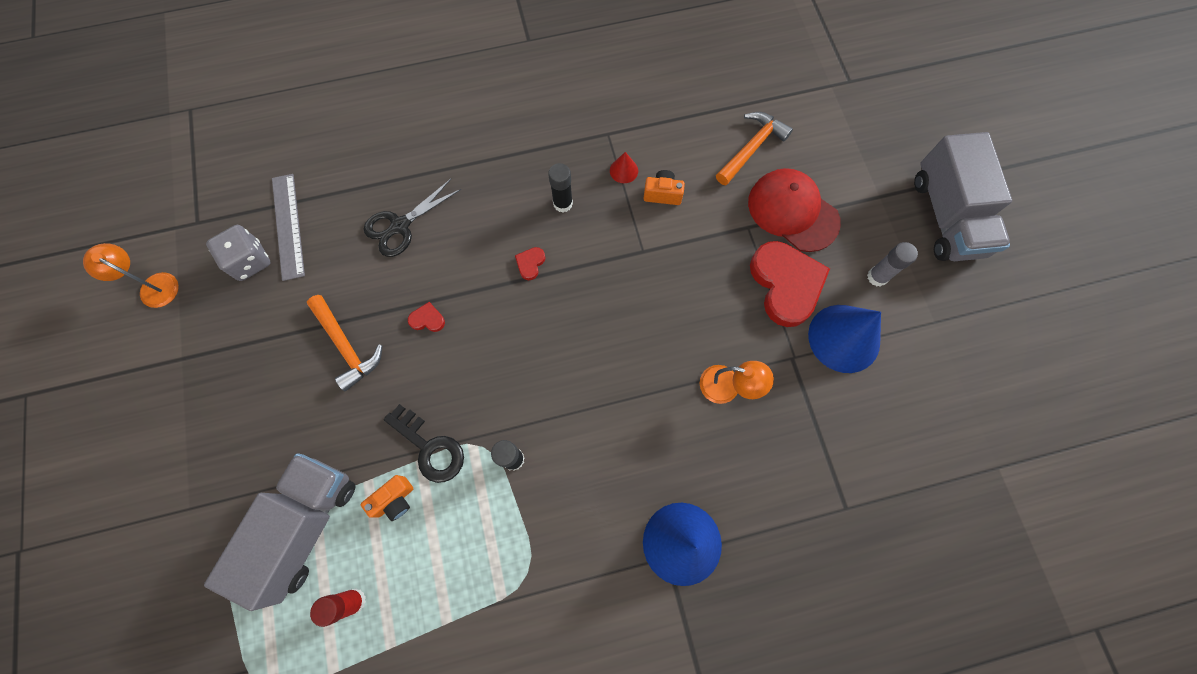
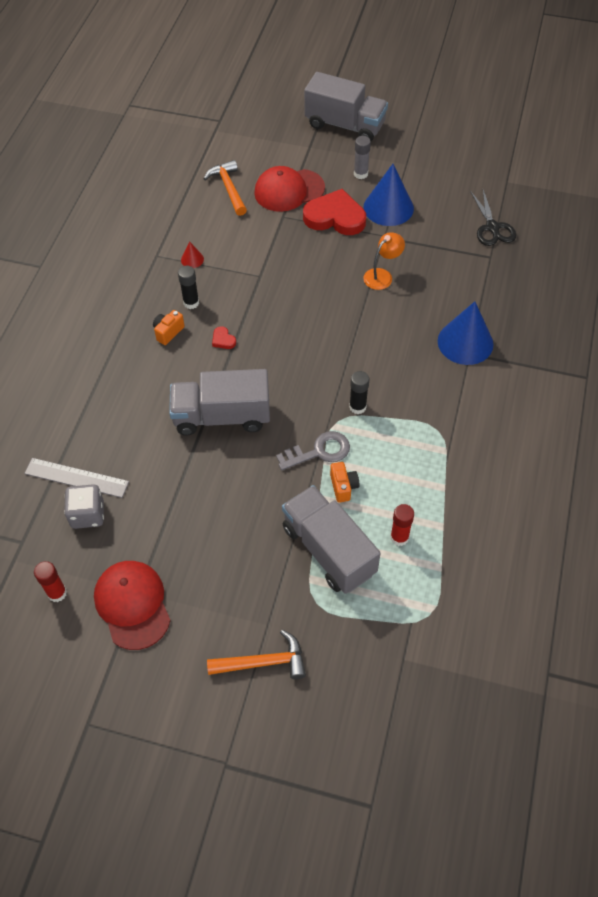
camera: 60 degrees left, 15 degrees down
orange lamp [83,243,179,308] -> red glue stick [34,561,67,602]
orange hammer [307,295,382,391] -> orange hammer moved to [207,630,306,679]
black scissors [364,179,462,257] -> black scissors moved to [470,190,516,246]
black key [384,404,464,483] -> grey key [276,431,350,471]
red heart [408,302,445,332] -> grey truck [169,369,270,436]
orange camera [643,170,685,205] -> orange camera moved to [153,310,185,345]
none -> red cap [94,561,171,650]

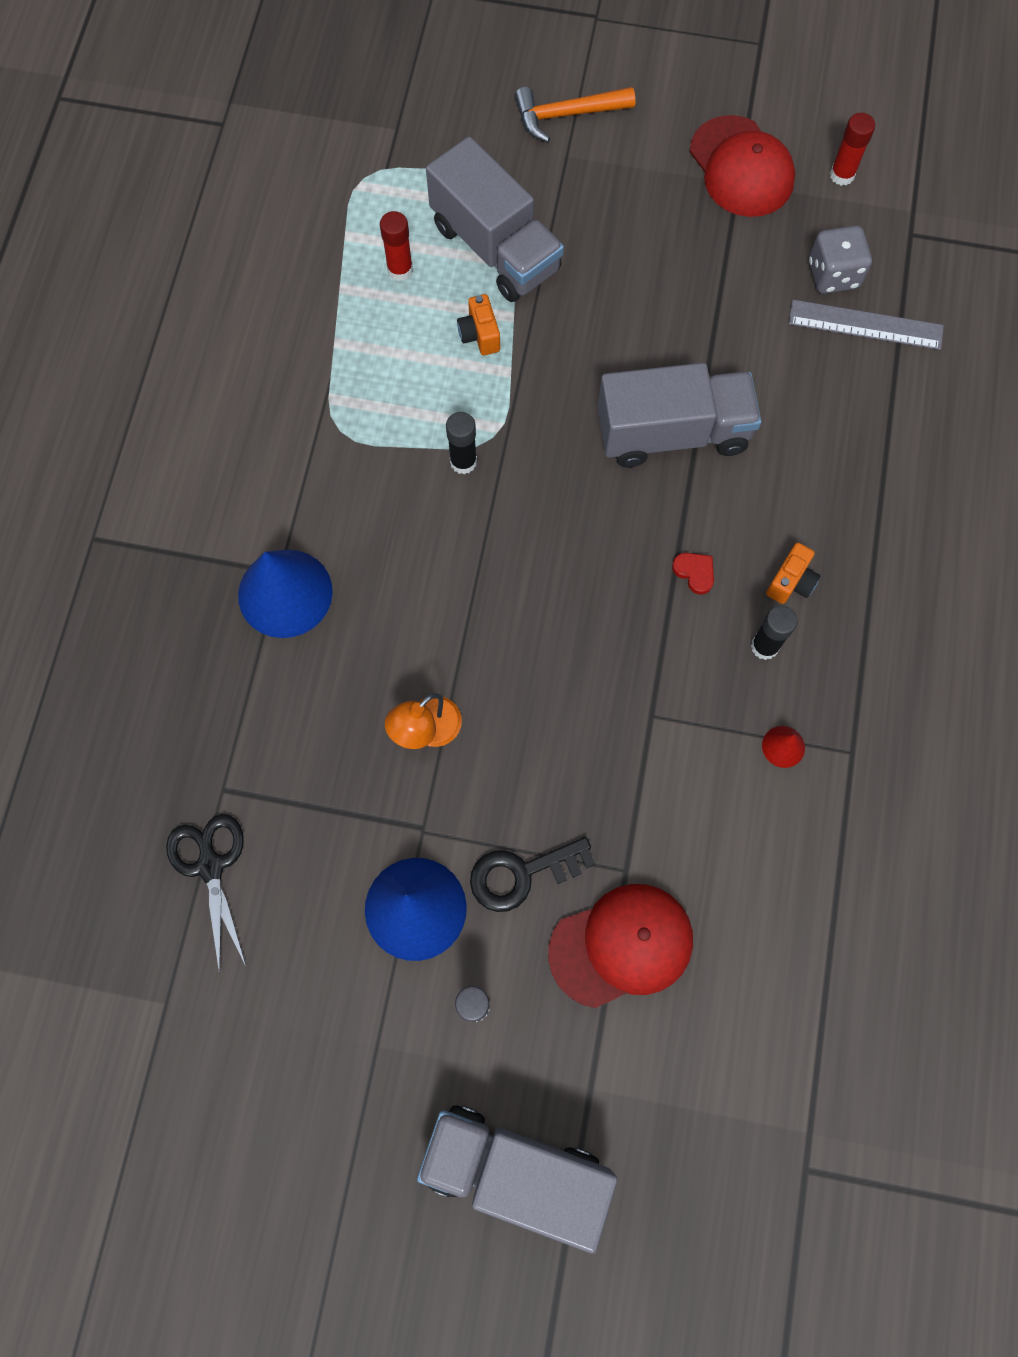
camera: 175 degrees right, 15 degrees up
orange hammer [204,160,247,216] -> none
grey key [276,431,350,471] -> none
red heart [303,189,366,235] -> black key [470,837,595,912]

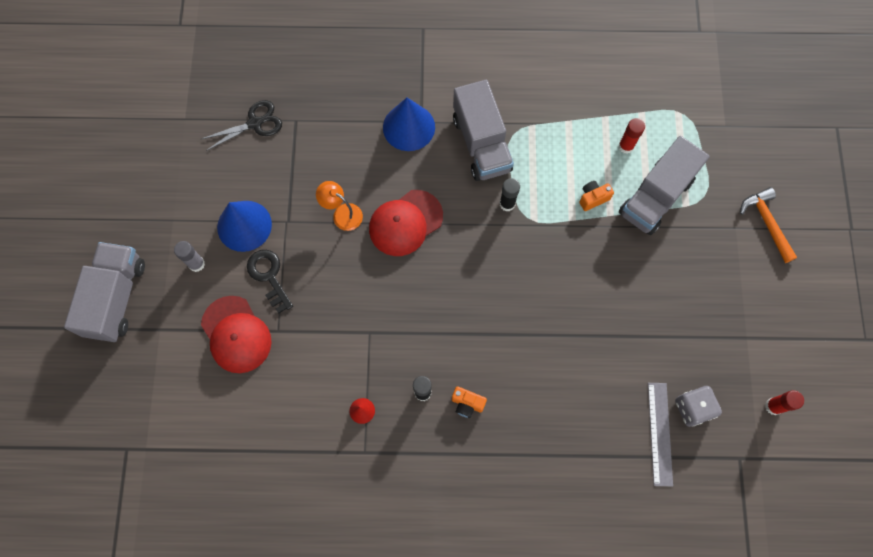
camera: 80 degrees right, 0 degrees up
grey truck [597,363,762,467] -> grey truck moved to [453,80,514,181]
red heart [672,553,714,595] -> none
red cap [690,115,795,217] -> red cap moved to [369,190,443,256]

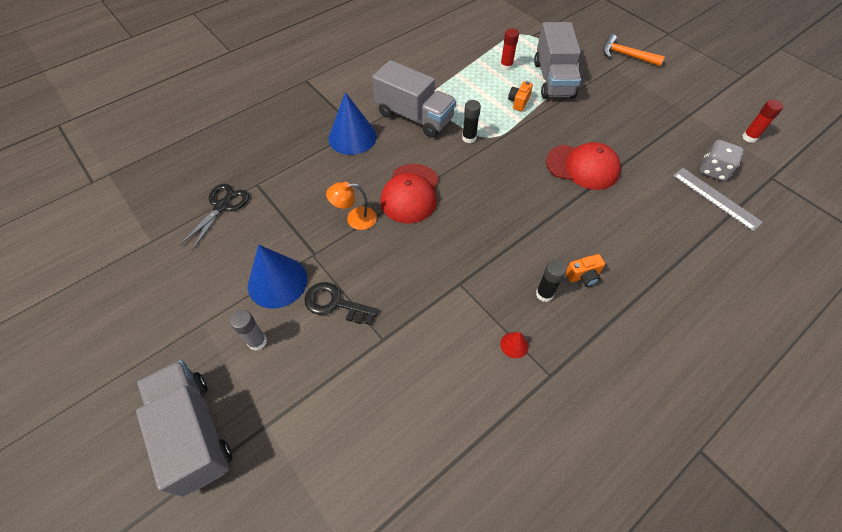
camera: 40 degrees left, 15 degrees down
red cap [201,296,272,373] -> red cap moved to [546,142,621,190]

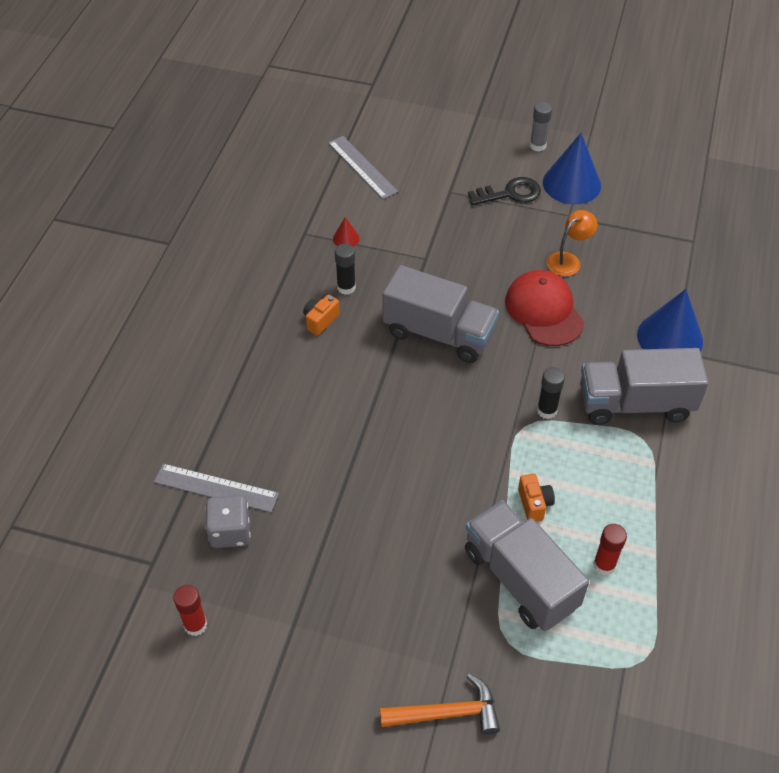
camera: 145 degrees right, 5 degrees down
grey truck [136,360,232,497] -> grey truck moved to [382,265,499,363]
black scissors [180,184,249,251] -> none
red cap [546,142,621,190] -> none
none -> grey ruler [328,136,398,199]

